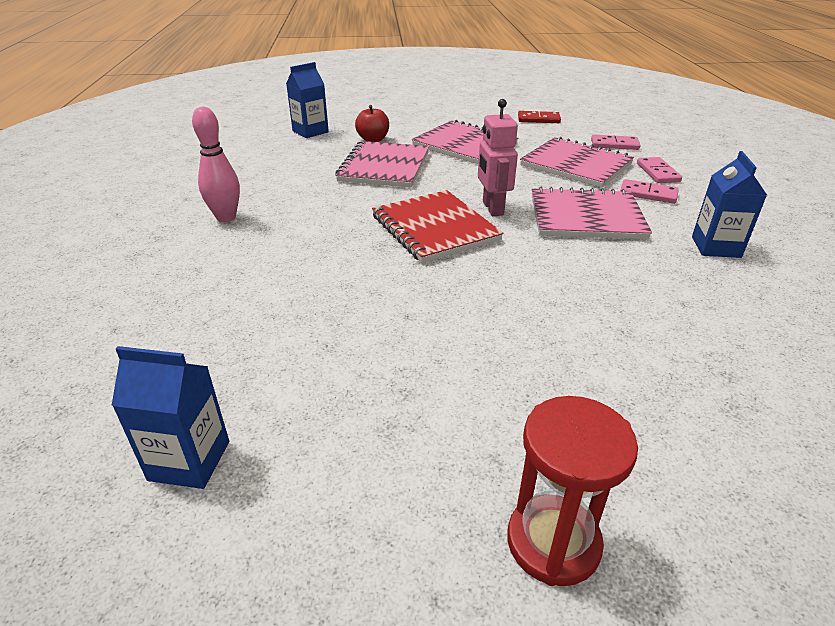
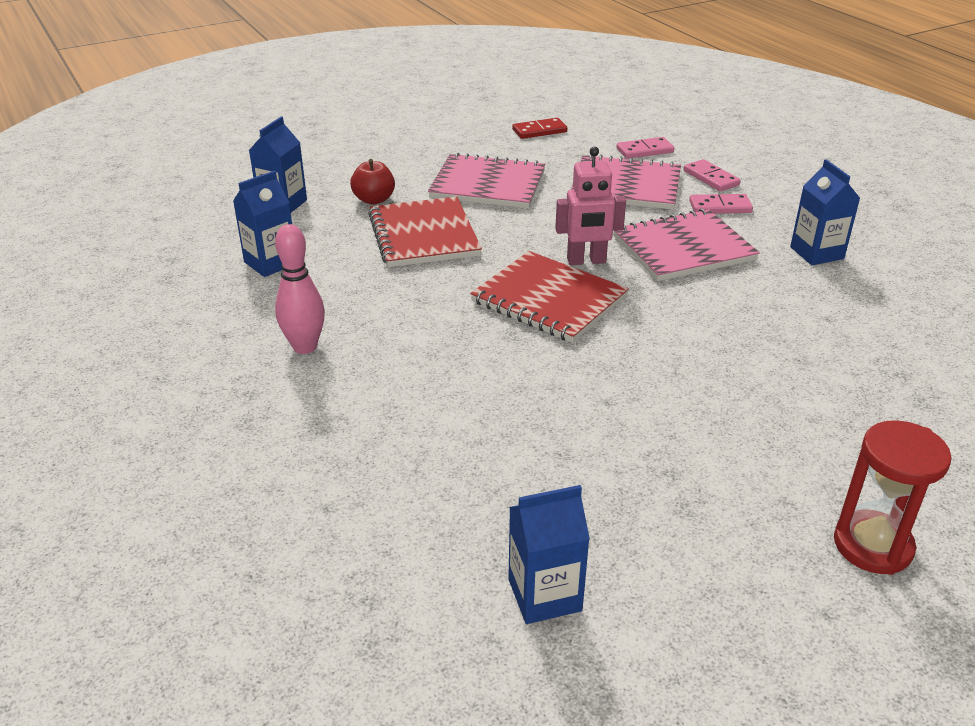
camera: 25 degrees left, 0 degrees up
pink notebook [335,141,429,188] -> red notebook [368,196,482,267]
pink robot [478,99,518,216] -> pink robot turned 60 degrees counterclockwise [555,147,626,265]
none -> blue carton [233,171,292,277]

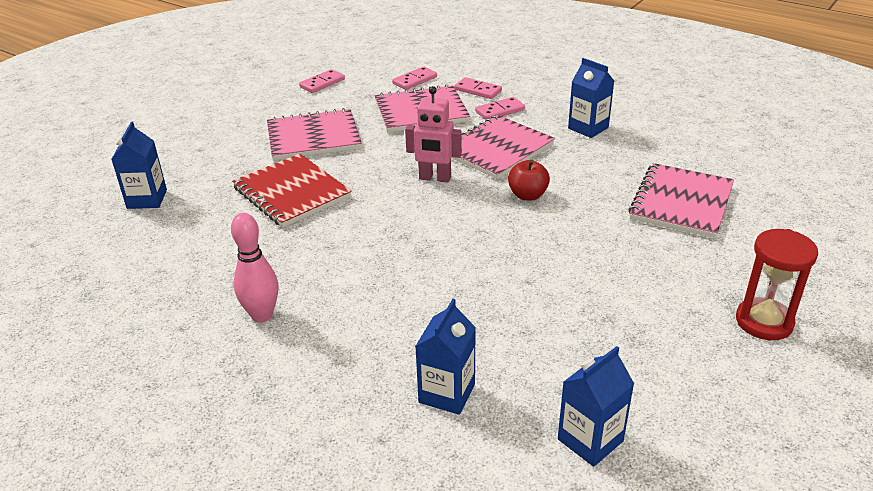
camera: 25 degrees left, 0 degrees up
blue carton [233,171,292,277] -> blue carton moved to [415,299,476,415]
red apple [350,159,395,205] -> red apple moved to [508,160,550,200]
red notebook [470,251,629,343] -> none
red domino [512,118,567,139] -> pink domino [299,69,345,93]
pink robot [555,147,626,265] -> pink robot turned 45 degrees clockwise [405,86,462,182]
none -> pink notebook [628,163,734,238]

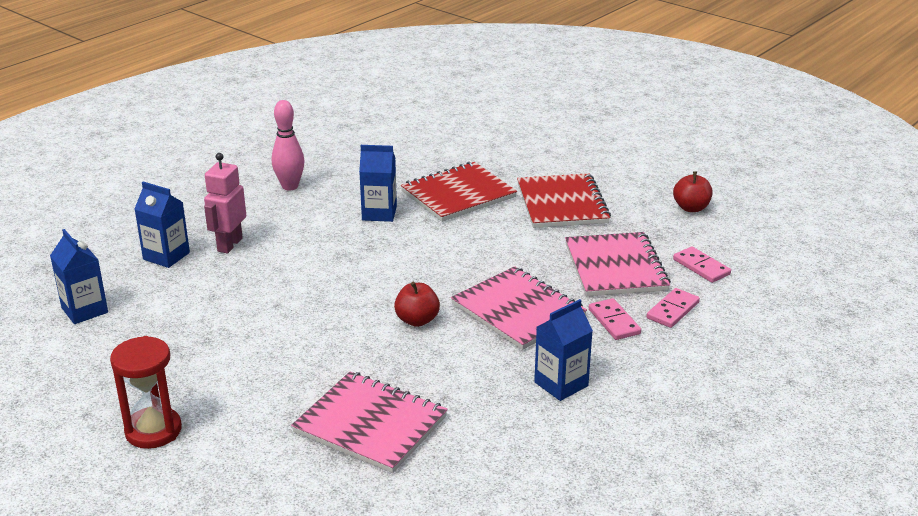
camera: 95 degrees right, 5 degrees down
blue carton [112,122,167,209] -> blue carton moved to [359,145,397,222]
pink notebook [267,108,361,160] -> red notebook [517,173,611,228]
pink domino [299,69,345,93] -> red apple [673,171,713,212]
pink robot [405,86,462,182] -> pink robot moved to [204,153,246,253]

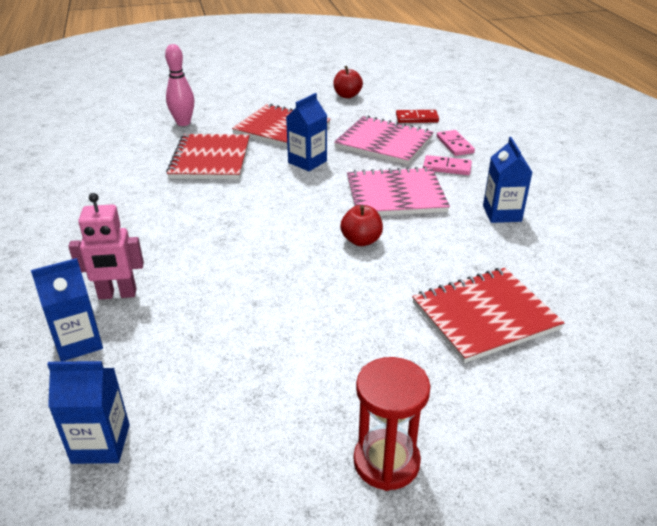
camera: 55 degrees left, 5 degrees up
pink robot [204,153,246,253] -> pink robot turned 60 degrees counterclockwise [68,193,144,300]
pink bowling pin [272,100,304,191] -> pink bowling pin moved to [165,44,194,126]
pink notebook [291,372,448,473] -> red notebook [412,268,564,363]
blue carton [359,145,397,222] -> blue carton moved to [286,93,327,171]
pink domino [673,247,731,283] -> red domino [396,110,439,123]

